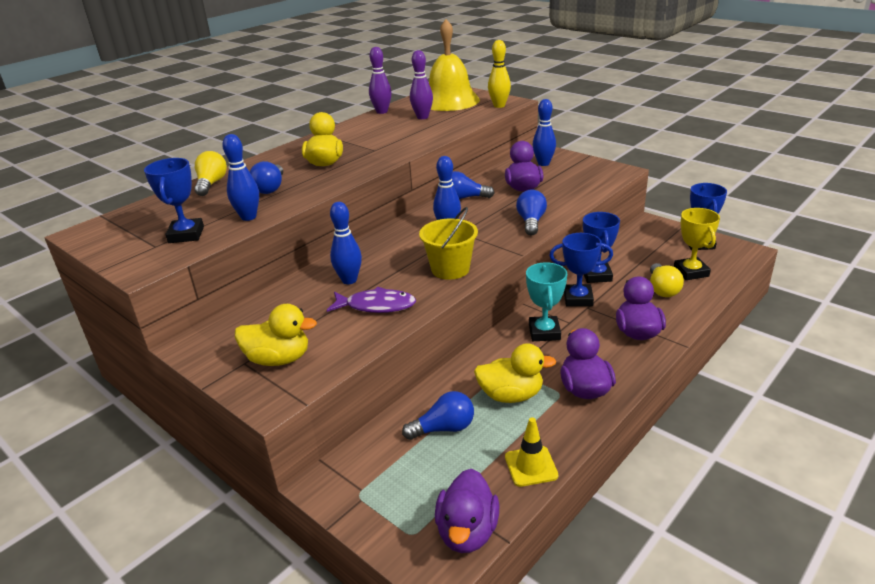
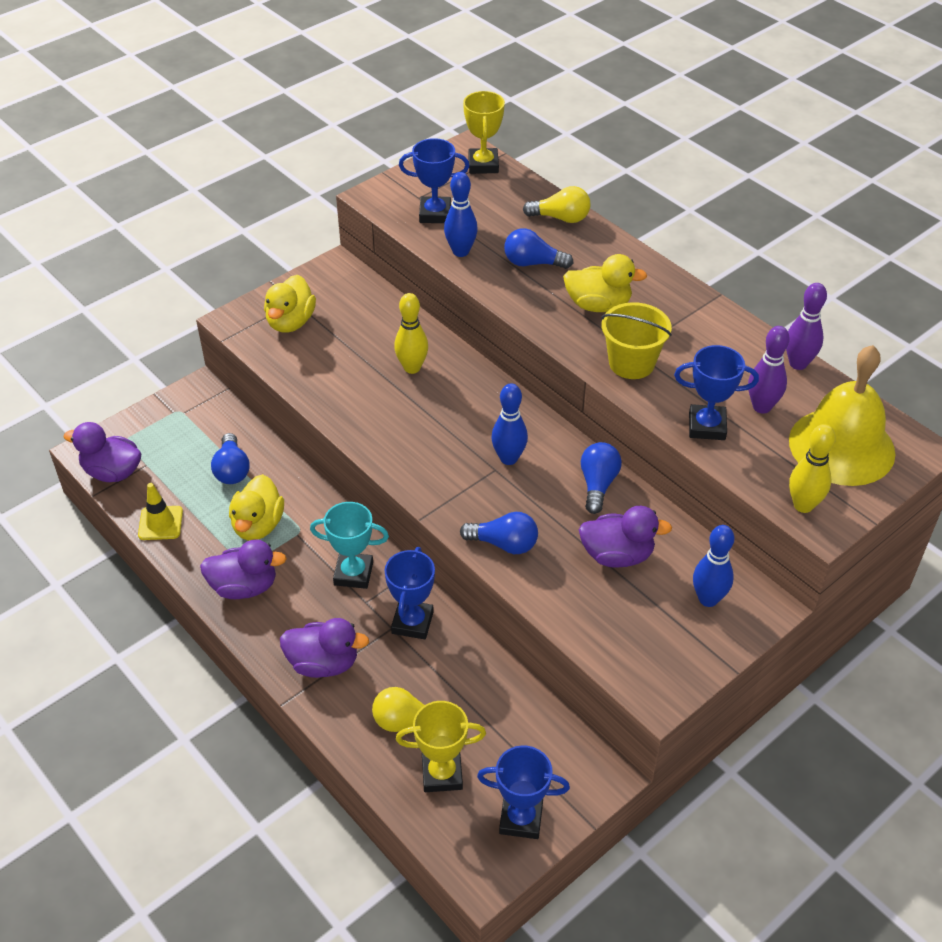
camera: 95 degrees right, 15 degrees up
purple fish [327,287,416,313] -> none
blue bowling pin [330,202,362,284] -> yellow bowling pin [394,293,428,374]
yellow bucket [419,207,478,280] -> yellow bucket moved to [601,302,672,379]
blue trophy [583,212,620,283] -> blue trophy moved to [674,345,759,440]
none -> yellow trophy [463,91,505,174]

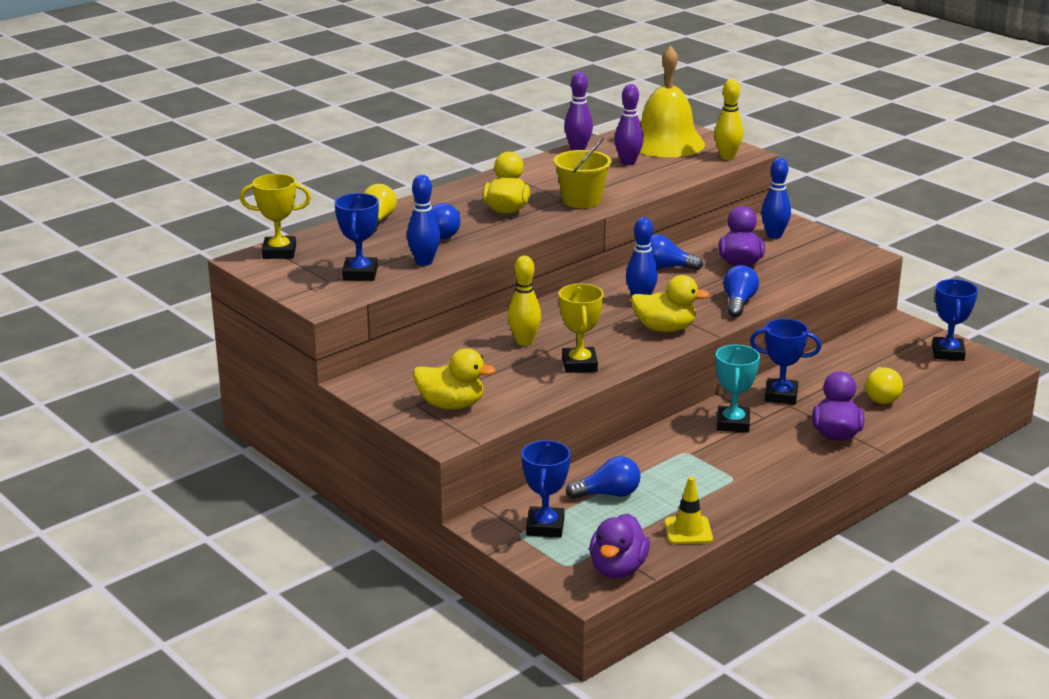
camera: 90 degrees left, 20 degrees down
purple duck [200,539,287,599] -> none
yellow duck [229,474,284,541] -> yellow duck moved to [631,275,710,332]
yellow trophy [396,701,486,792] -> yellow trophy moved to [559,284,604,373]
blue trophy [674,345,759,440] -> blue trophy moved to [522,440,571,537]

